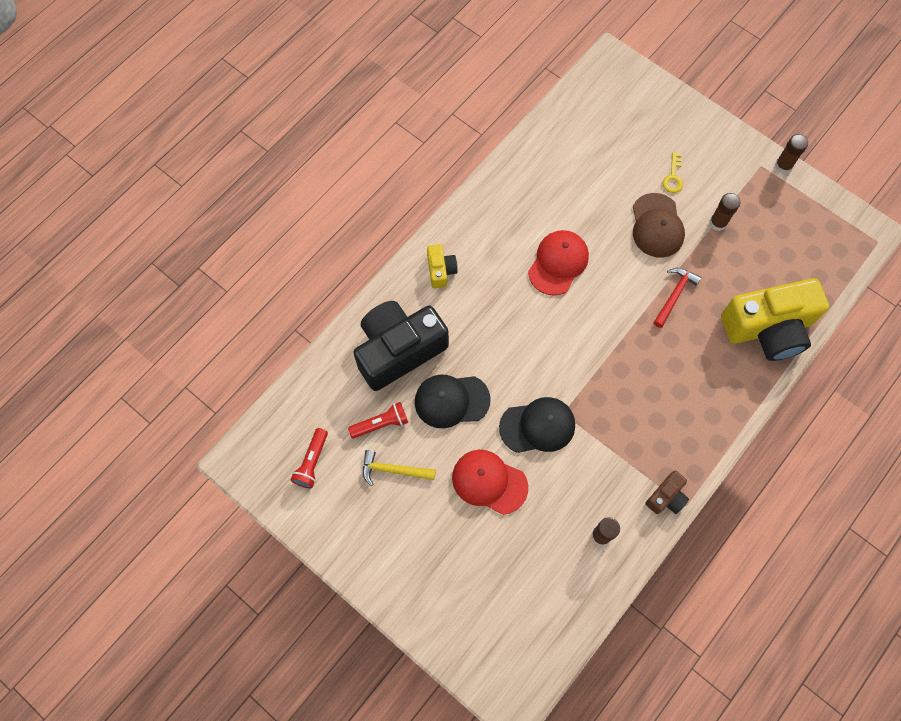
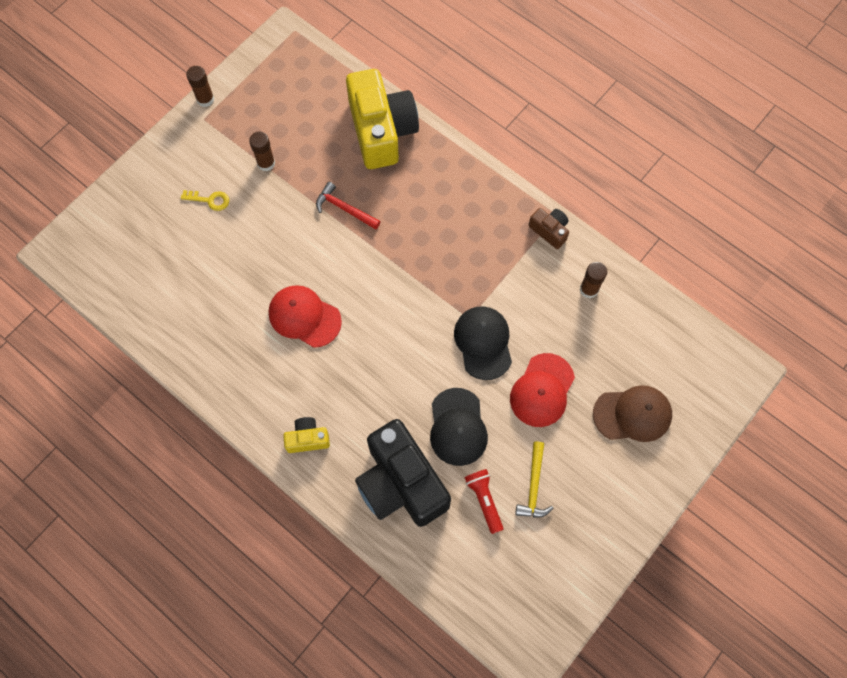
camera: 90 degrees left, 0 degrees up
red flashlight [291,428,328,489] -> none
brown cap [633,193,685,258] -> brown cap moved to [593,385,672,442]

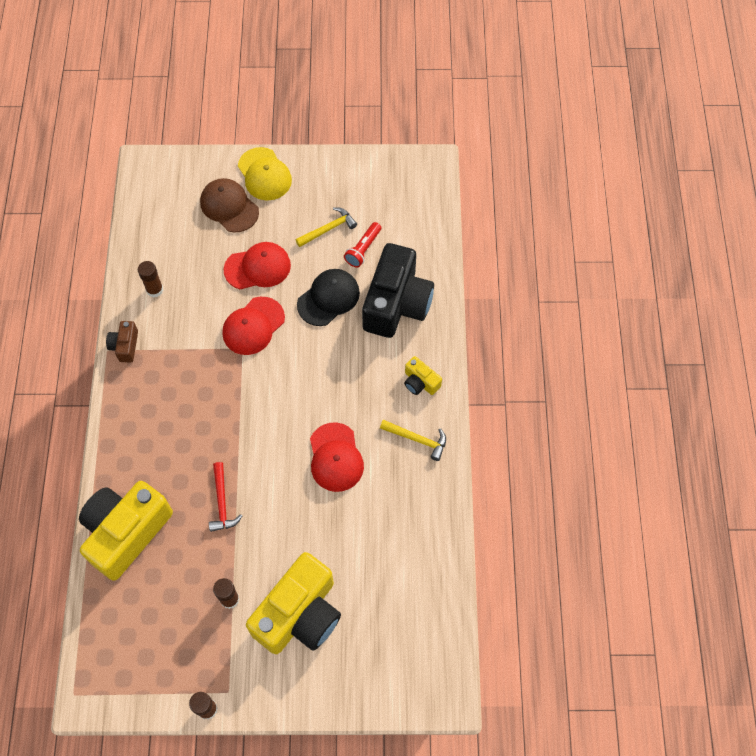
camera: 130 degrees left, 5 degrees down
yellow key [181,190,229,211] -> yellow camera [246,552,341,654]
black cap [454,306,512,380] -> red cap [222,297,285,355]
none -> yellow cap [238,147,292,200]
none -> yellow hammer [380,420,446,461]

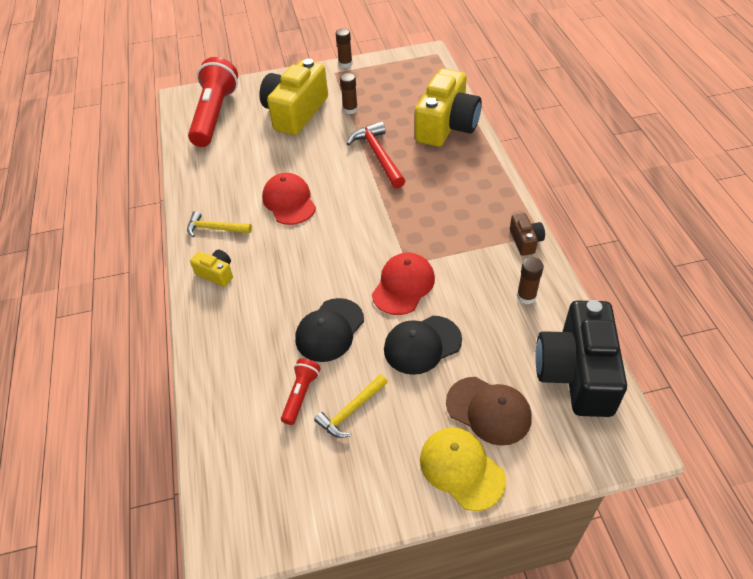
camera: 170 degrees right, 15 degrees down
red hammer [209,462,242,532] -> red hammer [346,121,405,188], size x1.53
red cap [224,242,291,289] -> black cap [384,316,462,375]
black camera [362,243,434,338] -> black camera moved to [535,300,627,417]
none -> red flashlight [188,57,238,147]

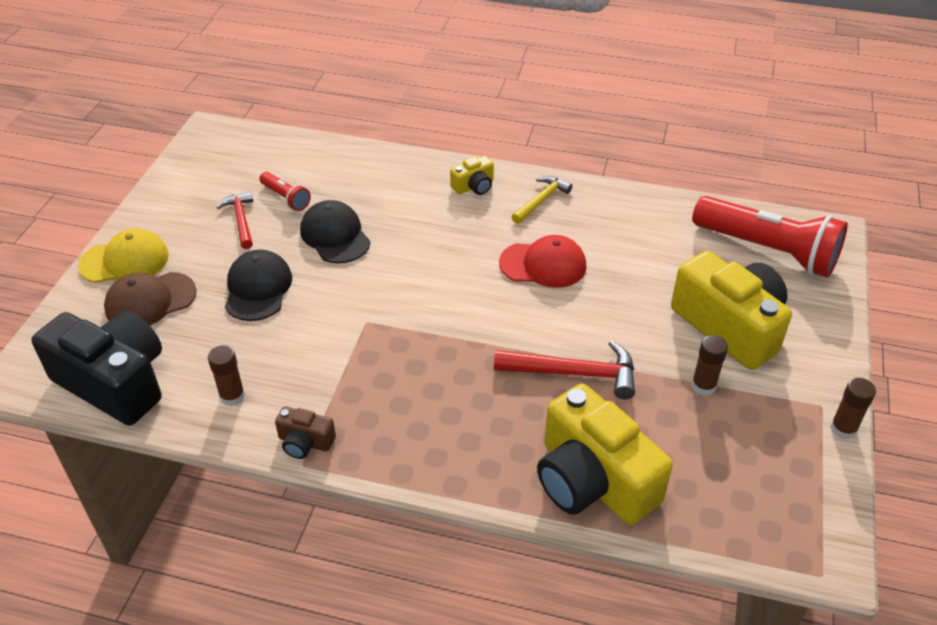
camera: 115 degrees right, 5 degrees down
yellow hammer [314,374,387,438] -> red hammer [216,191,254,249]
red cap [372,253,435,315] -> none

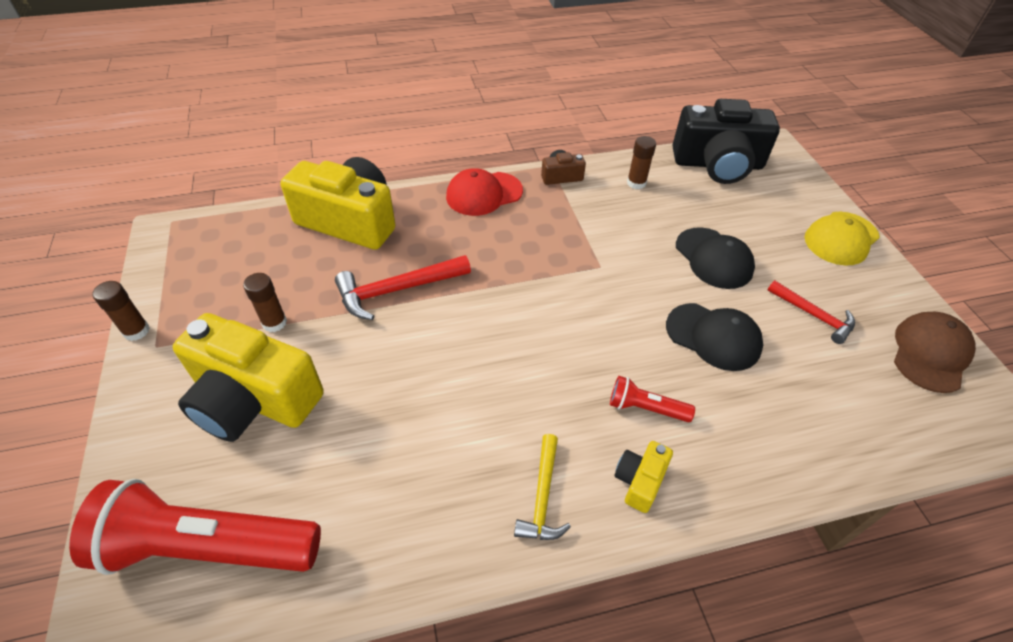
camera: 150 degrees right, 5 degrees up
brown cap [104,272,197,326] -> brown cap moved to [894,312,976,393]
red flashlight [259,172,311,211] -> red flashlight moved to [610,376,695,422]
red cap [499,235,587,288] -> red cap moved to [446,168,523,216]

